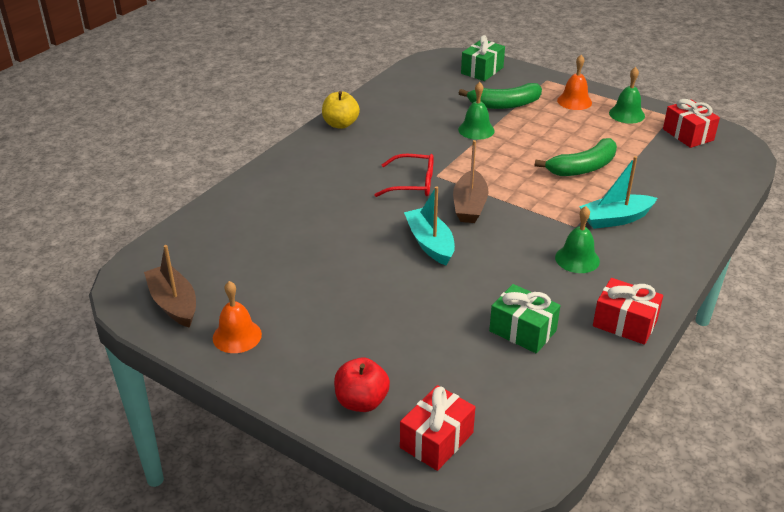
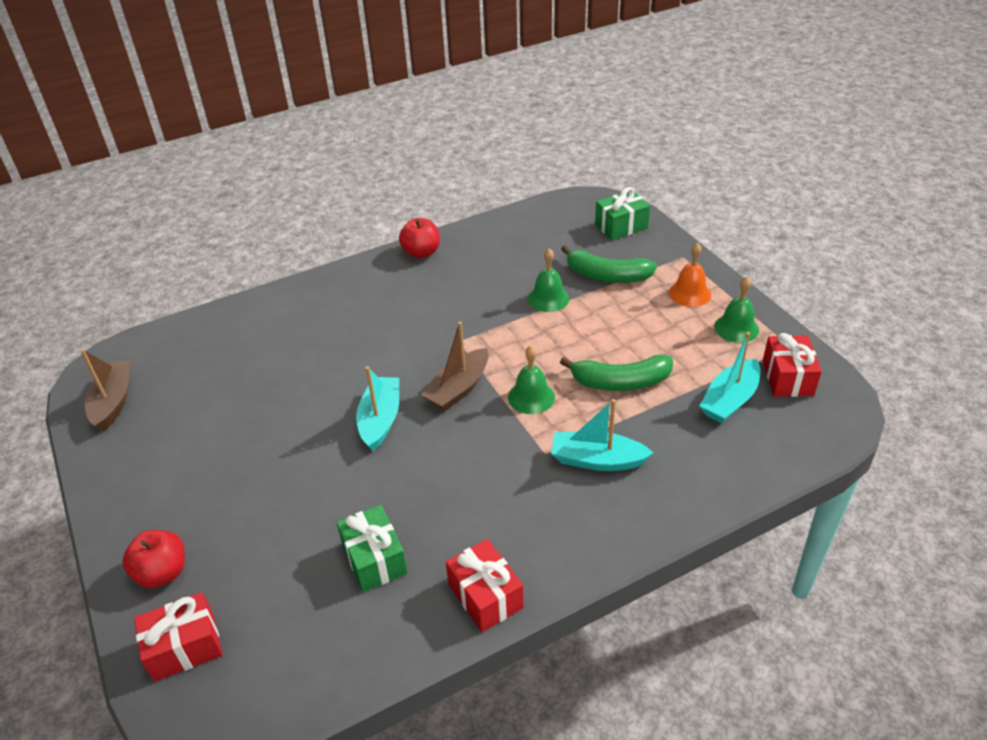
camera: 30 degrees right, 5 degrees up
orange bell [213,281,262,353] -> none
yellow apple [322,91,360,129] -> red apple [399,218,440,258]
red glasses [374,154,434,197] -> none
green bell [555,206,600,273] -> green bell moved to [508,346,555,414]
none -> turquoise boat [700,332,760,423]

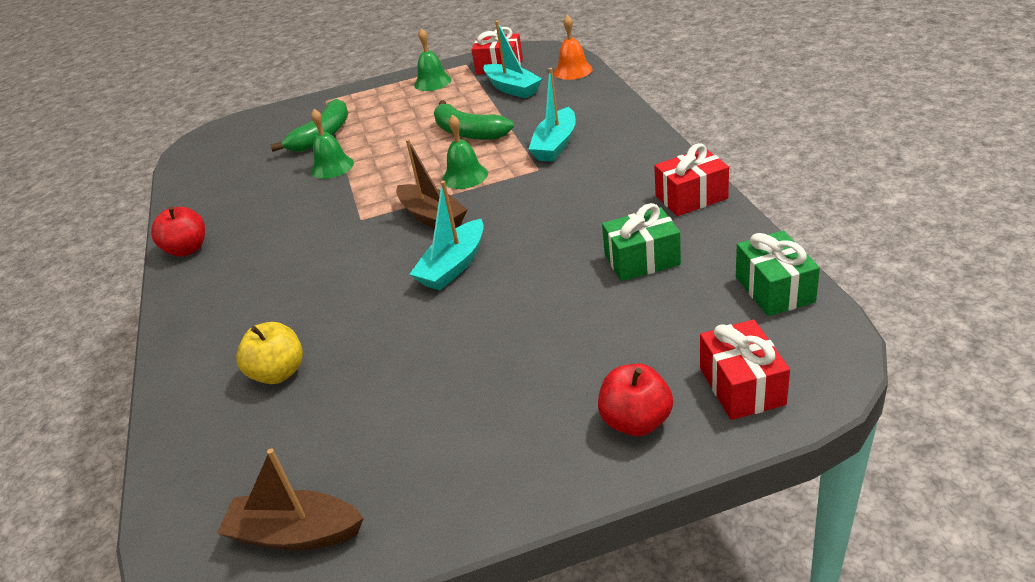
camera: 75 degrees left, 5 degrees down
turquoise boat [356,366,399,451] -> turquoise boat turned 75 degrees counterclockwise [409,181,484,290]
green banana [560,354,673,391] -> green banana turned 120 degrees clockwise [434,100,514,140]
green gift [595,187,650,240] -> green gift moved to [736,230,820,316]
orange bell [669,243,711,307] -> orange bell moved to [554,15,592,80]
none -> yellow apple [236,322,303,384]

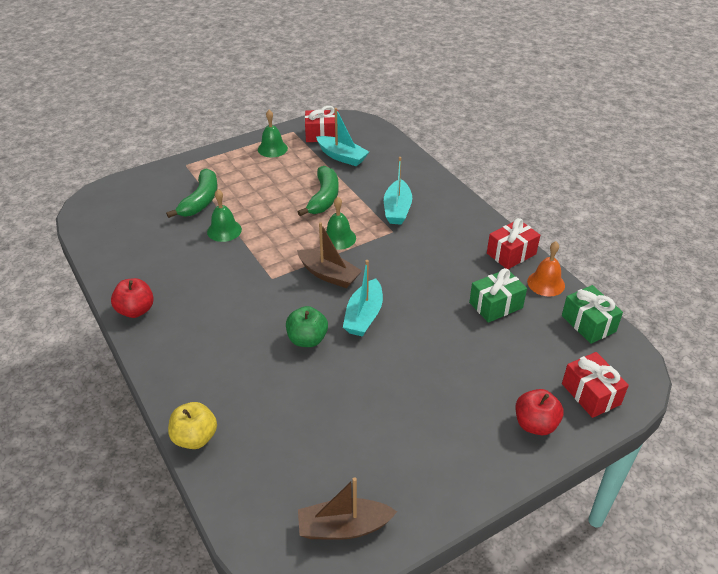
camera: 20 degrees left, 5 degrees up
yellow apple [236,322,303,384] -> yellow apple moved to [168,402,217,449]
green banana [434,100,514,140] -> green banana turned 105 degrees counterclockwise [298,166,339,216]
orange bell [554,15,592,80] -> orange bell moved to [527,241,565,296]
none -> green apple [286,306,328,347]

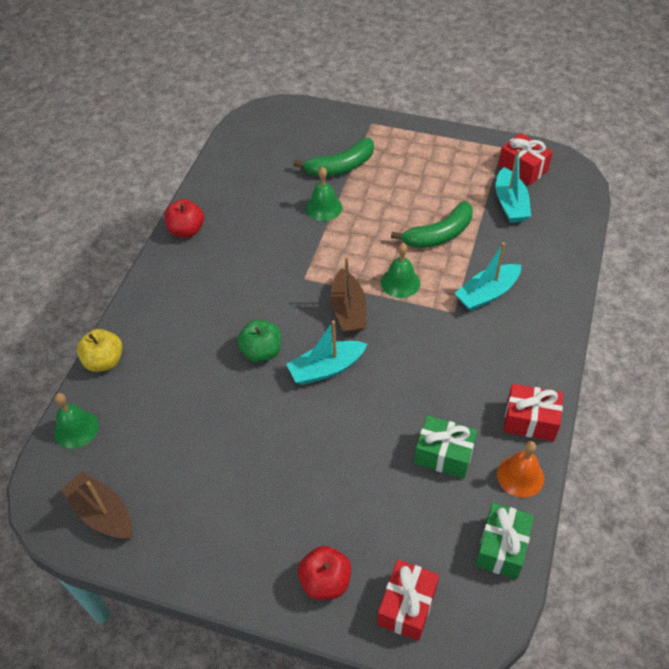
camera: 50 degrees right, 10 degrees up
green bell [258,110,288,158] -> green bell moved to [54,393,99,449]

